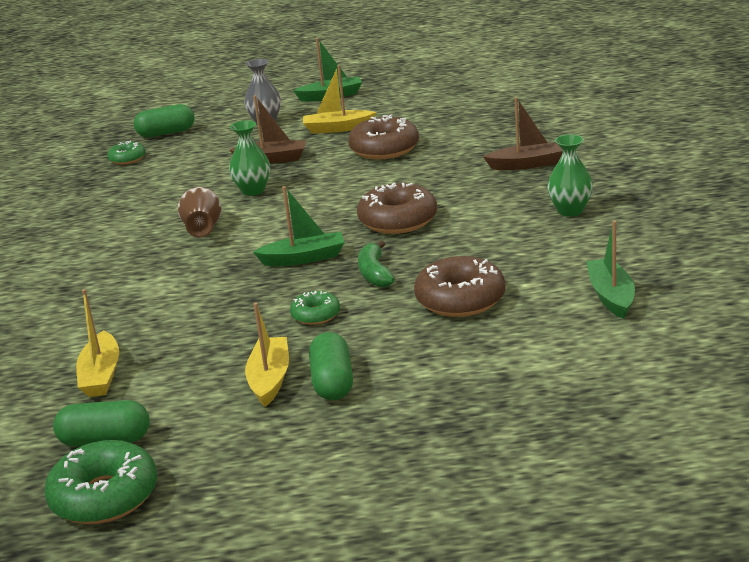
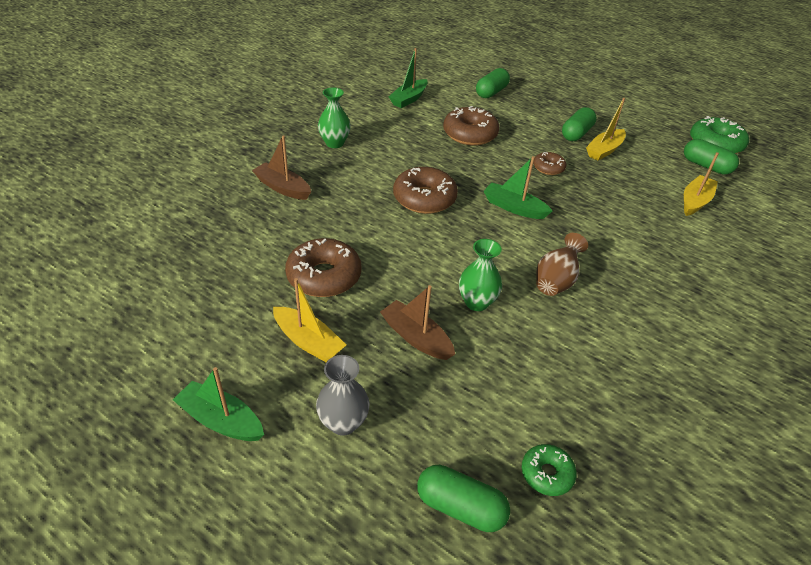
camera: 145 degrees left, 15 degrees up
green donut [290,291,340,325] -> brown donut [533,152,566,175]
green banana [358,240,395,288] -> none
none -> green capsule [476,68,510,98]

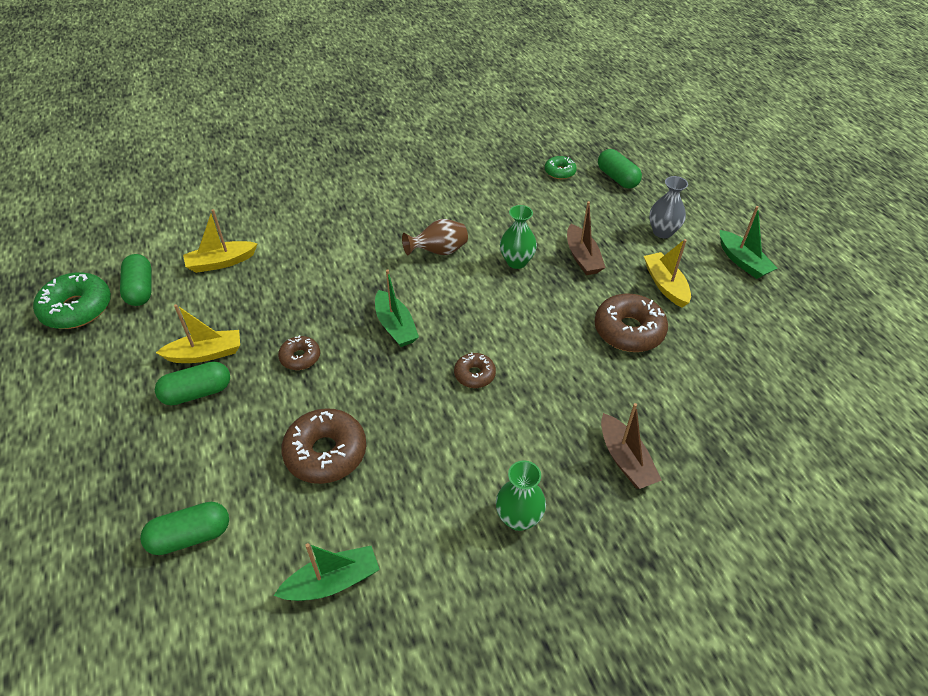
camera: 145 degrees left, 5 degrees up
brown donut [393,167,458,214] -> brown donut [454,352,496,388], size x0.55

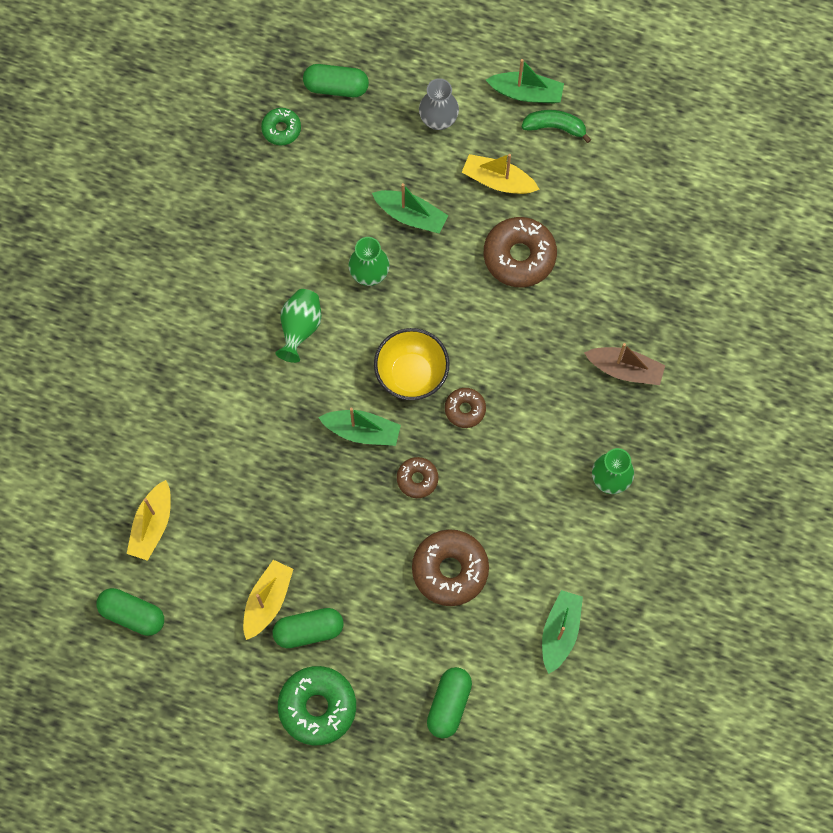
camera: 50 degrees left, 25 degrees up
green donut [33,272,111,329] -> green donut moved to [278,666,356,745]
green capsule [155,361,230,405] -> green capsule turned 60 degrees clockwise [272,608,344,648]
brown donut [278,335,320,370] -> brown donut moved to [397,457,438,498]
brown vase [402,219,468,256] -> green vase [276,289,321,363]
brown boat [567,201,606,275] -> green boat [372,183,448,233]
none -> yellow bowl [374,328,450,400]
none -> green banana [522,110,591,143]

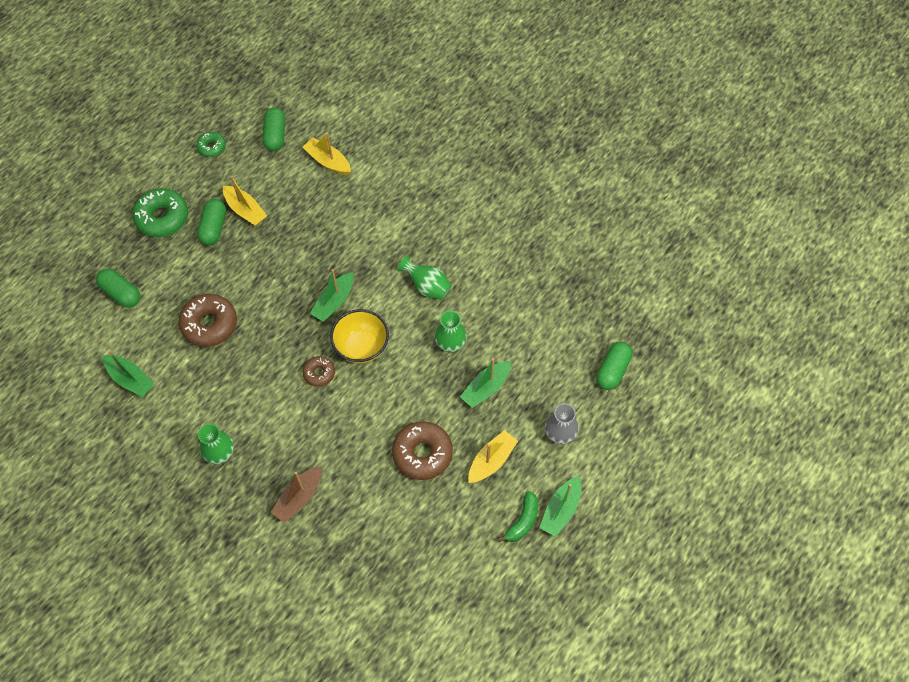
camera: 110 degrees right, 10 degrees down
green capsule [96,588,164,636] -> green capsule turned 45 degrees counterclockwise [263,107,285,151]
green donut [261,108,301,145] -> green donut moved to [196,132,226,157]
brown donut [397,457,438,498] -> none

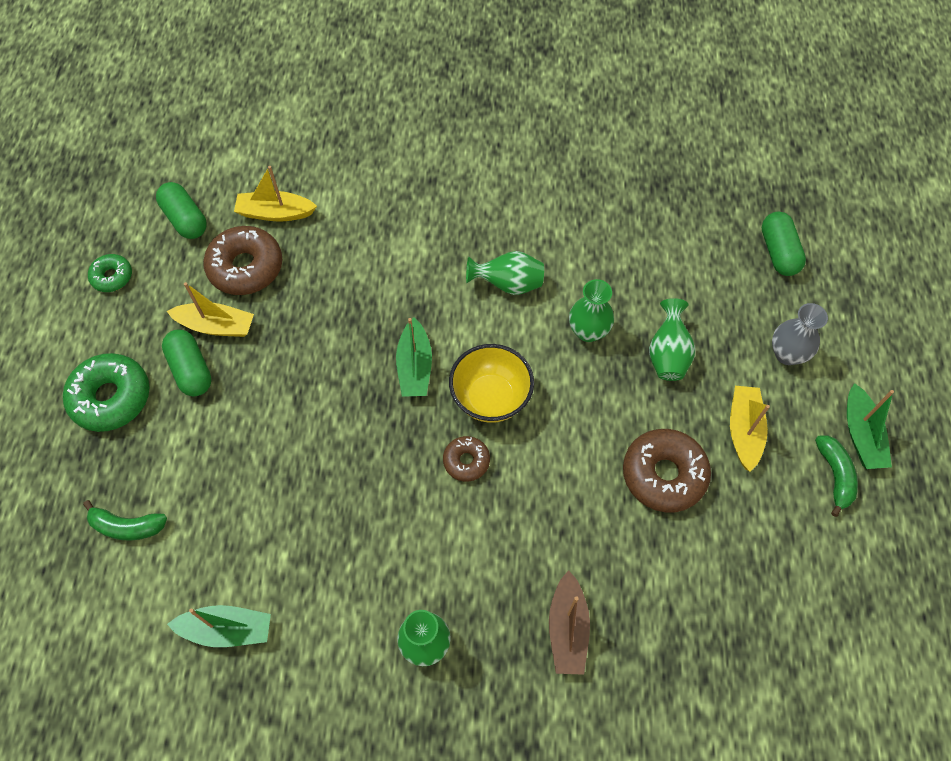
camera: 35 degrees left, 0 degrees up
green capsule [96,269,140,308] -> green banana [83,500,167,540]
brown donut [179,294,237,347] -> brown donut moved to [203,226,282,295]
green boat [460,359,511,408] -> green vase [649,298,696,381]

